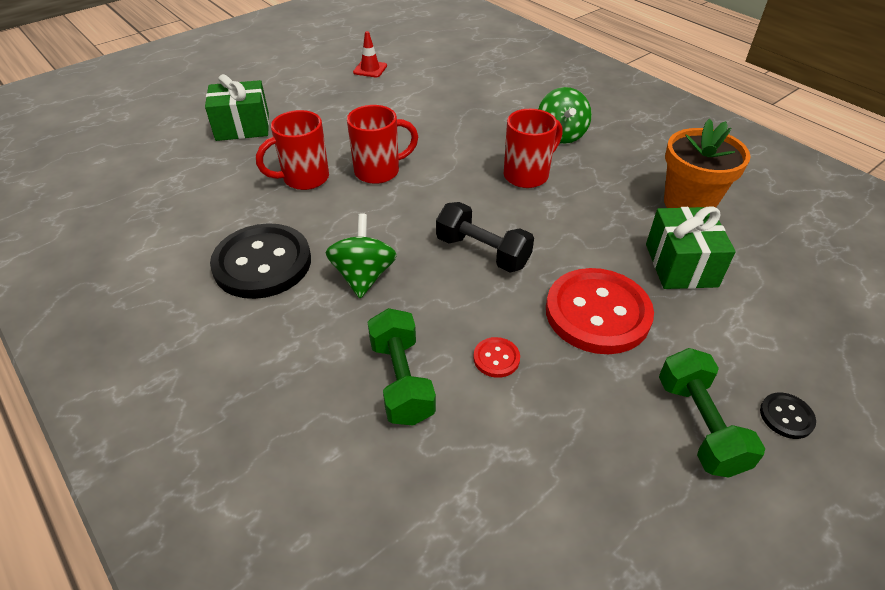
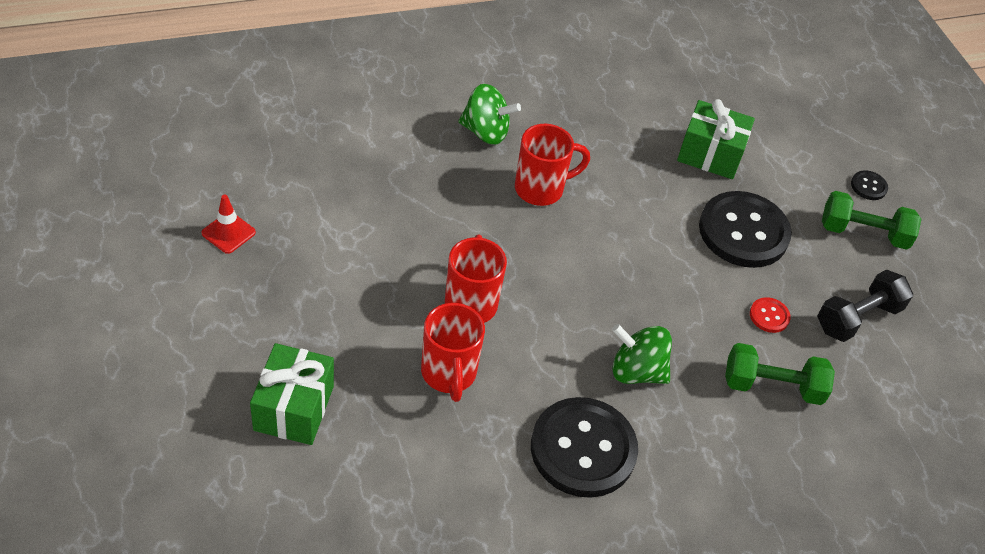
camera: 75 degrees left, 5 degrees up
black dumbbell [436,202,534,272] -> black dumbbell moved to [817,270,913,342]
red mug [504,109,562,188] -> red mug turned 90 degrees clockwise [515,124,590,206]
red button [546,268,654,354] -> black button [699,191,792,268]
orange flower pot [664,119,750,208] -> none

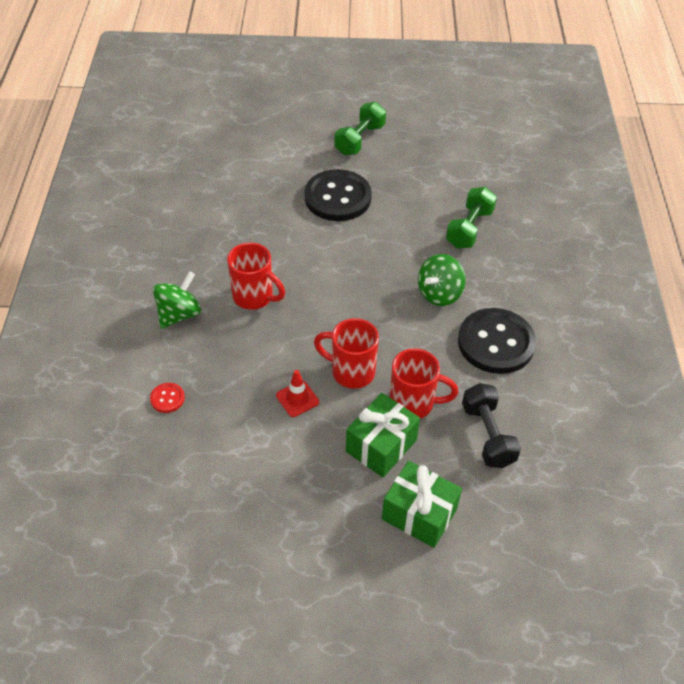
camera: 65 degrees left, 0 degrees up
red traffic cone [201,194,256,254] -> red traffic cone moved to [276,370,319,417]
red mug [515,124,590,206] -> red mug turned 120 degrees clockwise [227,243,285,310]
green gift [677,99,755,179] -> green gift moved to [346,393,420,477]
red button [750,297,791,333] -> red button moved to [150,383,185,413]
black dumbbell [817,270,913,342] -> black dumbbell moved to [462,383,521,468]
black button [851,170,888,200] -> none

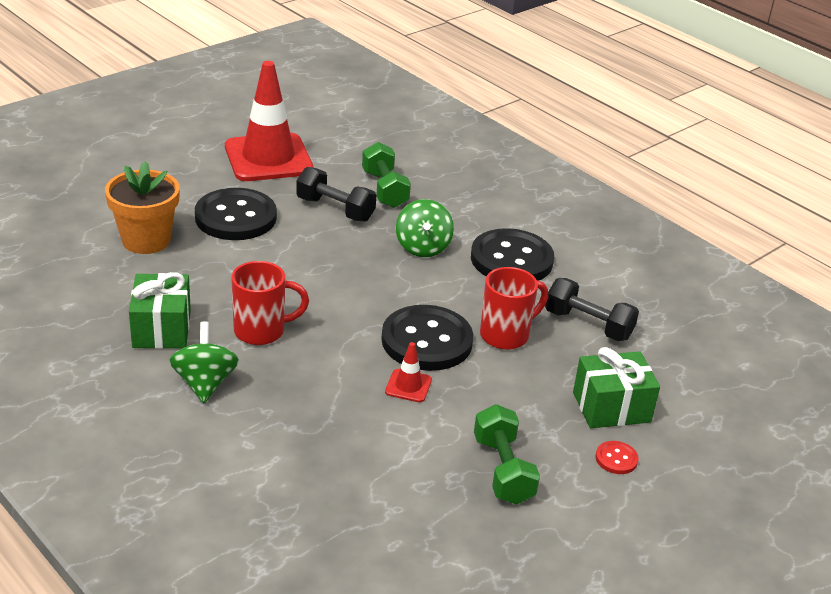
camera: 45 degrees left, 15 degrees down
red button [150,383,185,413] -> red button moved to [596,441,639,474]
red mug [314,318,379,389] -> black button [381,305,473,371]
green dumbbell [335,102,386,155] -> green dumbbell moved to [474,404,540,505]
green gift [346,393,420,477] -> green gift moved to [129,272,191,349]
none -> orange flower pot [105,161,180,254]
none -> red traffic cone [225,61,313,181]
none -> black dumbbell [296,167,376,222]

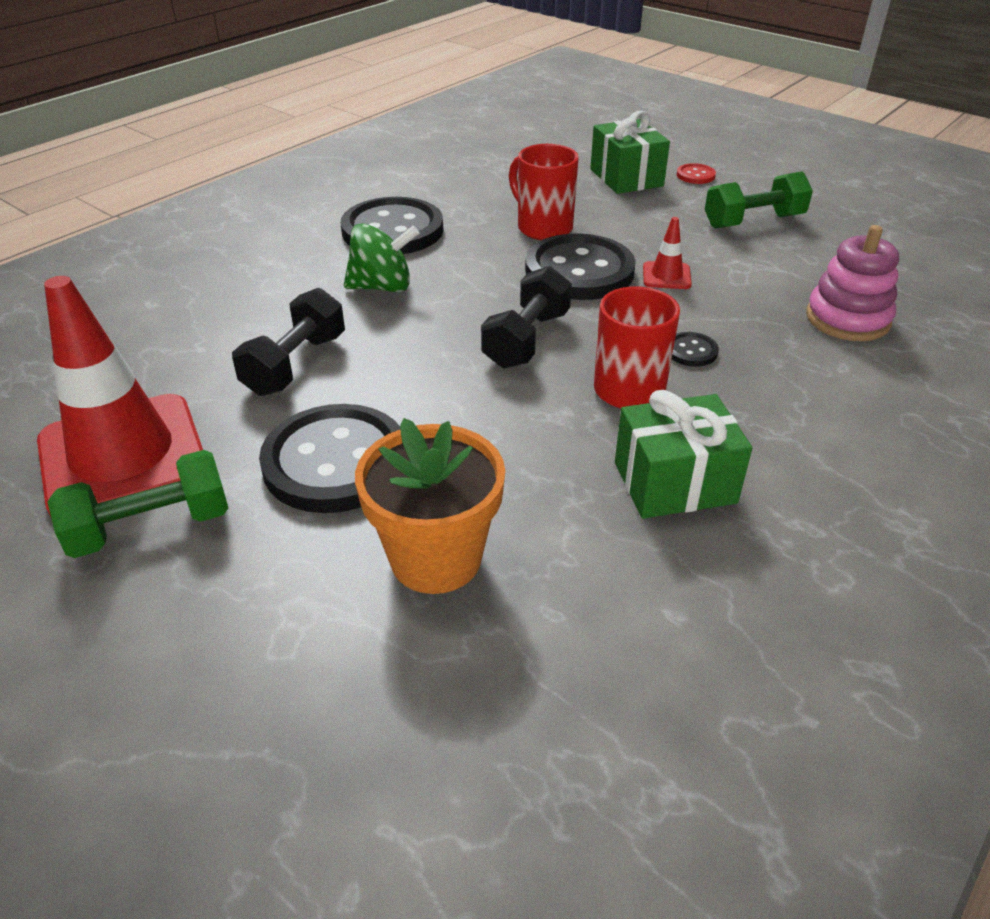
camera: 95 degrees left, 5 degrees up
green spinning top [169,322,239,403] -> none
green dumbbell [362,142,411,208] -> green dumbbell moved to [47,450,228,558]
black dumbbell [545,278,639,341] -> black dumbbell moved to [481,266,572,369]
none -> black button [672,332,719,367]
none -> pink stacking toy [806,225,899,341]

